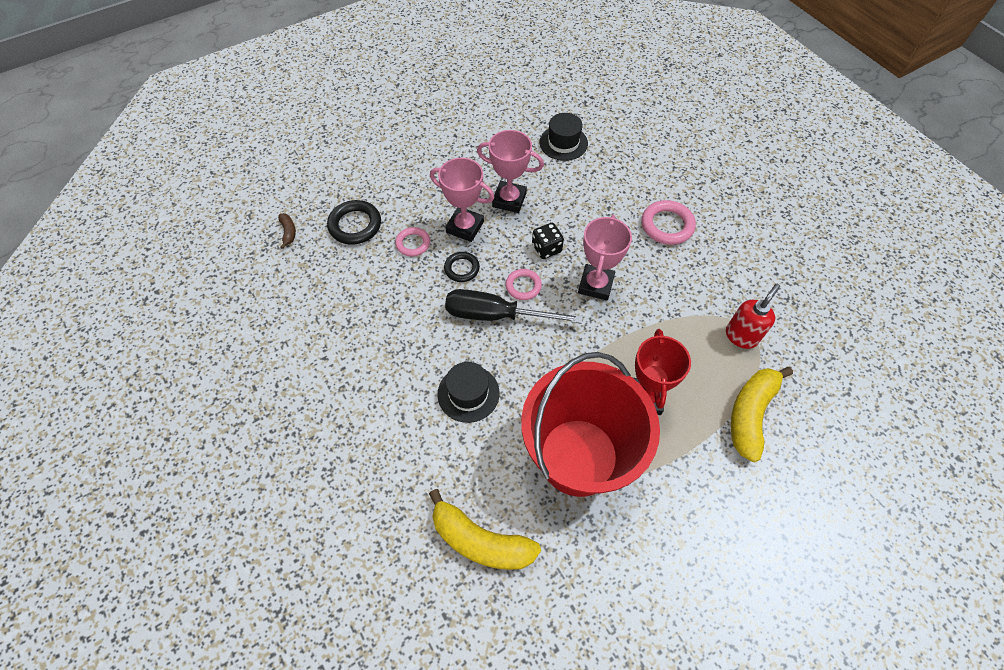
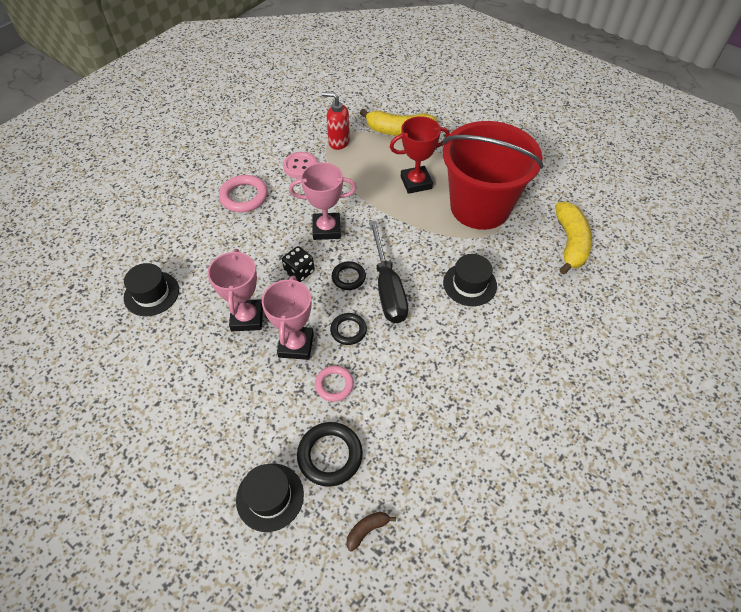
camera: 110 degrees left, 5 degrees down
pink ring [506,269,542,300] -> black ring [332,261,366,290]
none -> black hat [236,464,304,532]
none -> pink button [283,152,317,179]

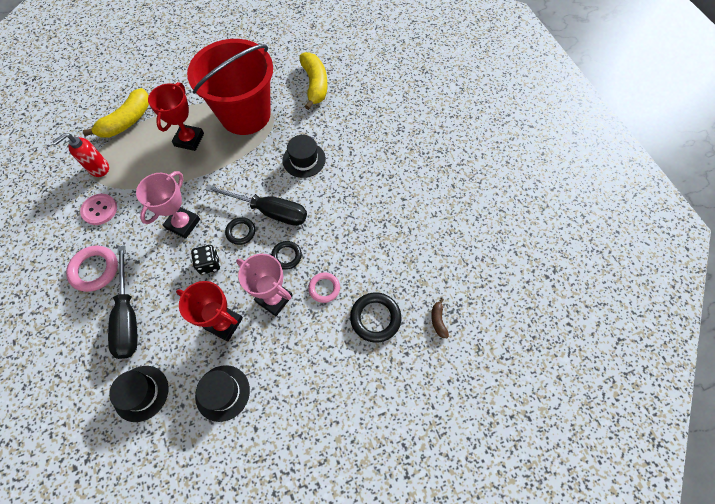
camera: 60 degrees left, 10 degrees up
pink trophy [208,249,263,331] -> red trophy [176,281,243,342]
black hat [236,464,304,532] -> black hat moved to [195,365,250,422]
yellow banana [555,202,592,275] -> yellow banana turned 45 degrees clockwise [299,52,327,110]
none -> black screwdriver [108,245,138,359]

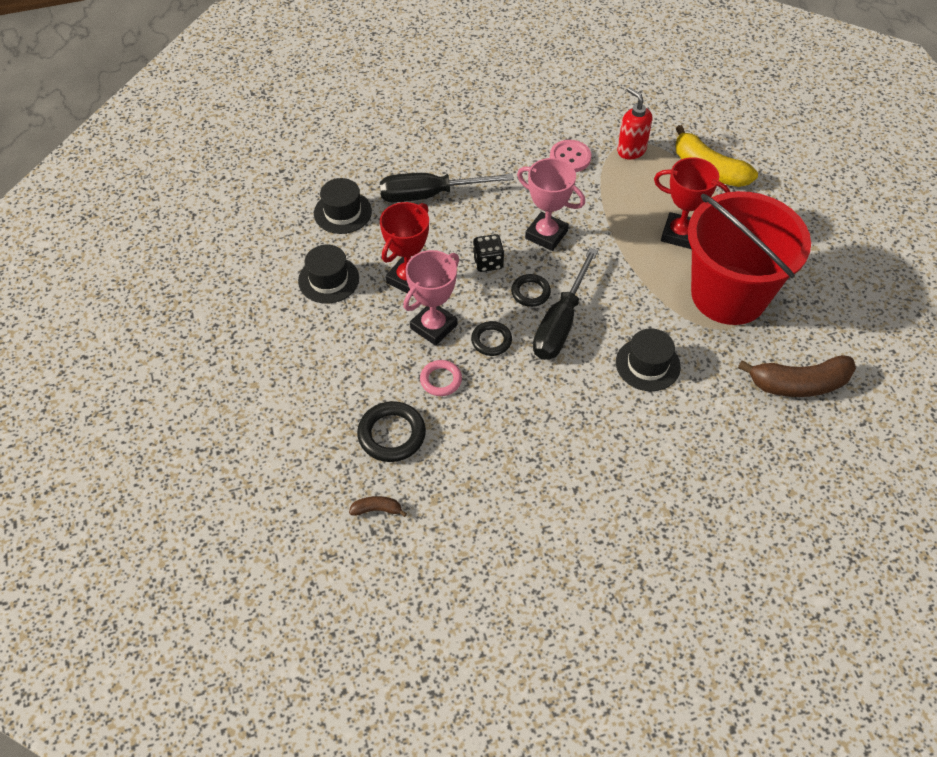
camera: 95 degrees right, 10 degrees down
pink ring [66,246,118,292] -> none
yellow banana [299,52,327,110] -> brown banana [738,355,856,397]

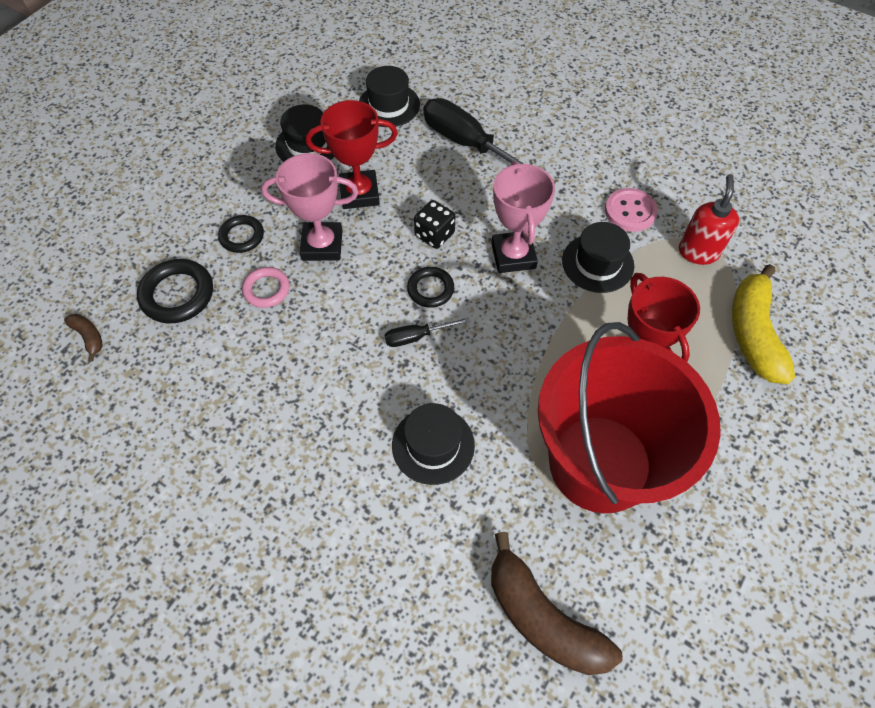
camera: 50 degrees right, 5 degrees up
black ring [471,321,512,356] -> black ring moved to [218,215,264,253]
black screwdriver [533,248,598,360] -> black screwdriver [385,317,470,347], size x0.49
none -> black hat [562,222,634,293]

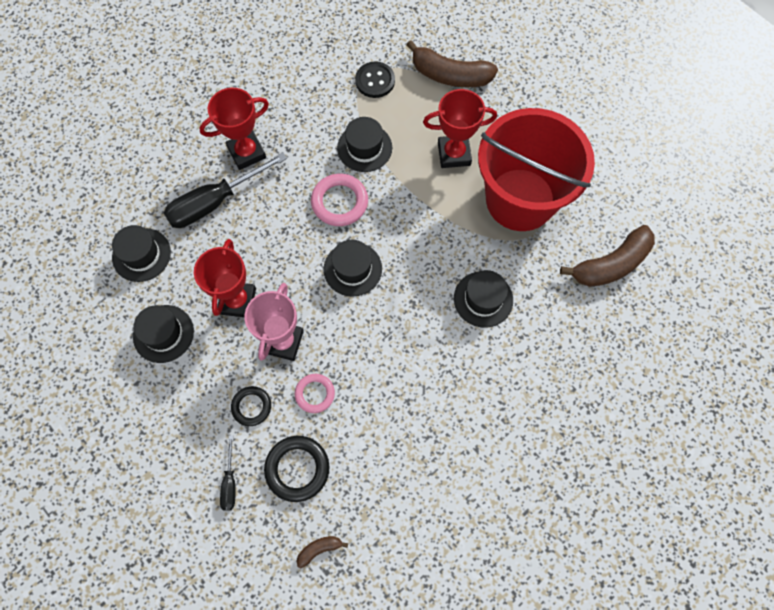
camera: 75 degrees left, 10 degrees up
black screwdriver [385,317,470,347] -> black screwdriver moved to [220,435,236,511]
black ring [407,267,454,308] -> black hat [323,239,382,297]
black dice [414,200,455,249] -> none
pink trophy [491,161,555,273] -> pink ring [311,174,368,226]
pink button [605,188,658,232] -> none
red soap dispenser [679,174,739,265] -> black button [355,62,395,98]
yellow banana [732,264,795,384] -> brown banana [407,40,498,87]
none -> red trophy [199,88,269,170]

